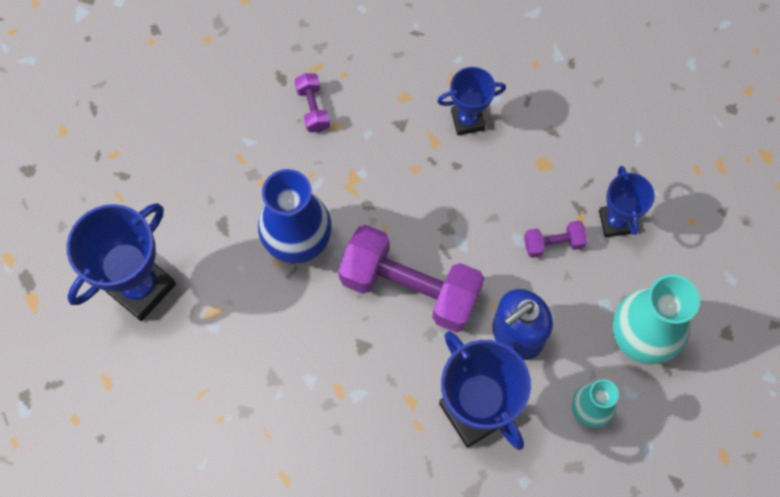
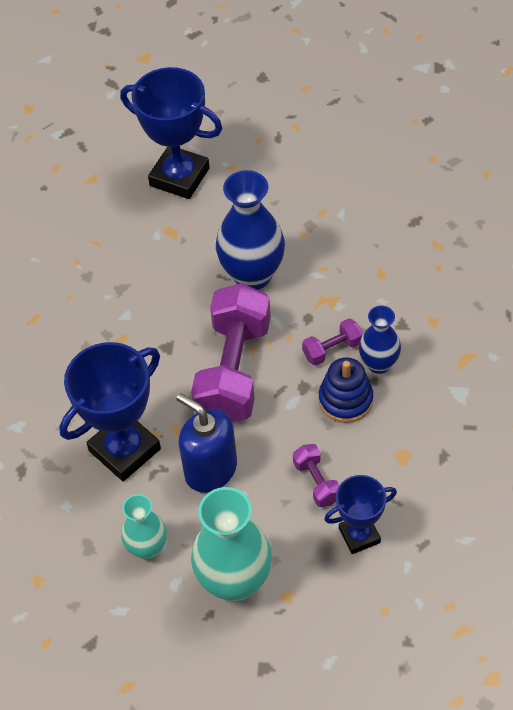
camera: 80 degrees right, 15 degrees down
purple dumbbell [294,73,330,132] -> purple dumbbell moved to [302,319,363,366]
blue trophy [437,67,506,136] -> none
none -> blue stacking toy [319,357,373,423]
none -> blue vase [359,306,401,374]

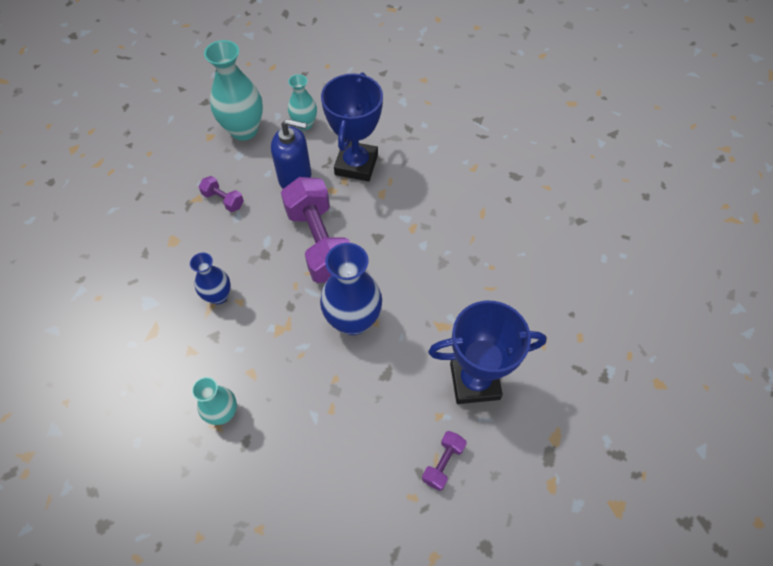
camera: 145 degrees right, 5 degrees up
purple dumbbell [302,319,363,366] -> purple dumbbell moved to [422,431,467,491]
blue stacking toy [319,357,373,423] -> none
blue trophy [324,475,397,554] -> none
none -> turquoise vase [192,377,237,425]

